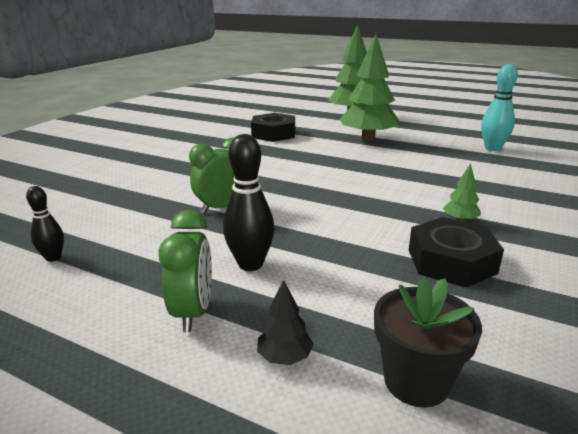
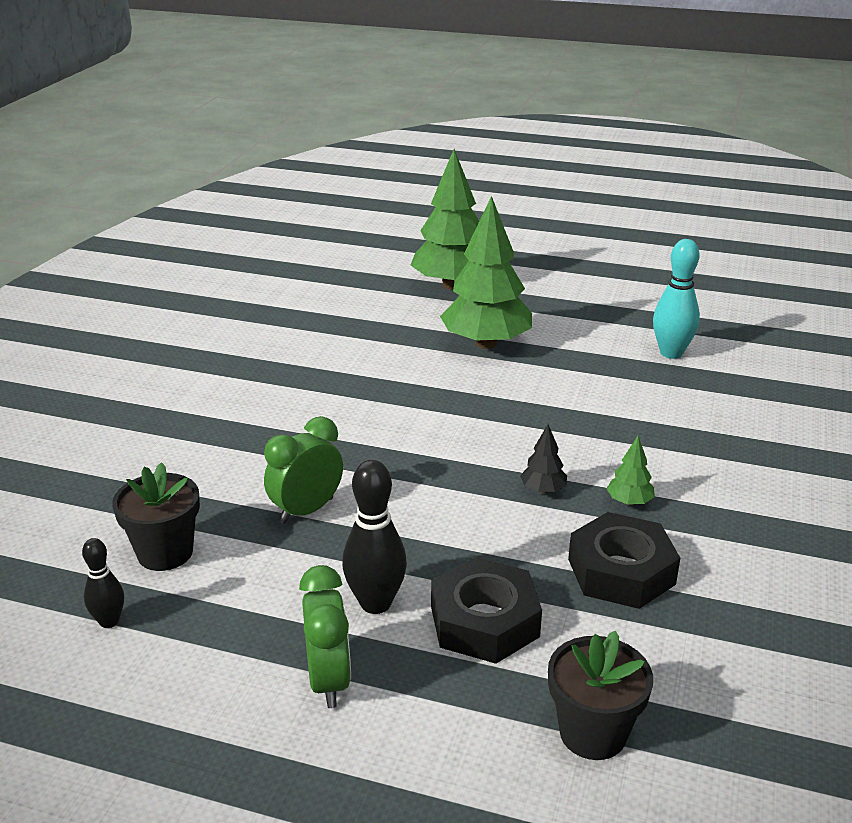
camera: 10 degrees left, 5 degrees up
black nut [251,113,295,142] -> black nut moved to [431,557,542,664]
black tree [257,280,313,365] -> black tree moved to [520,424,567,493]
none -> black flower pot [112,462,200,571]

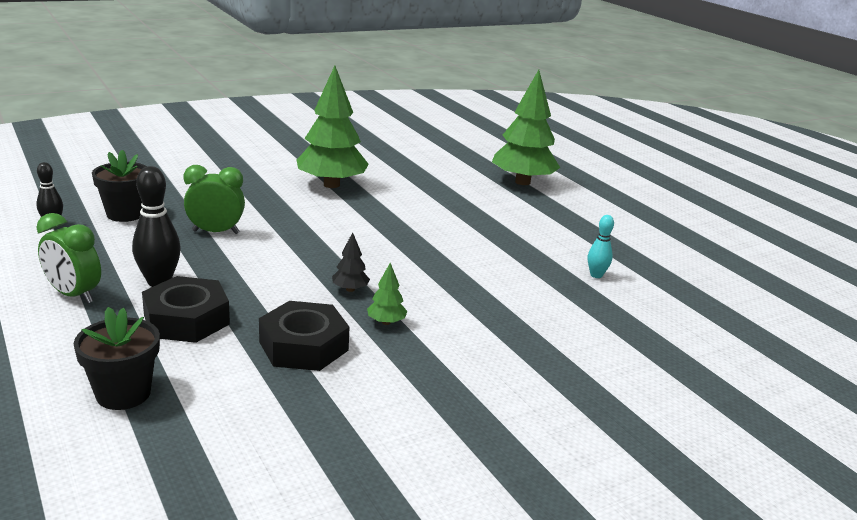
camera: 40 degrees right, 5 degrees down
green clock [299,565,351,708] -> green clock turned 90 degrees clockwise [36,213,101,303]
green tree [440,196,532,349] -> green tree moved to [297,66,369,188]
turquoise bowling pin [653,239,700,359] -> turquoise bowling pin [588,215,614,278], size x0.59

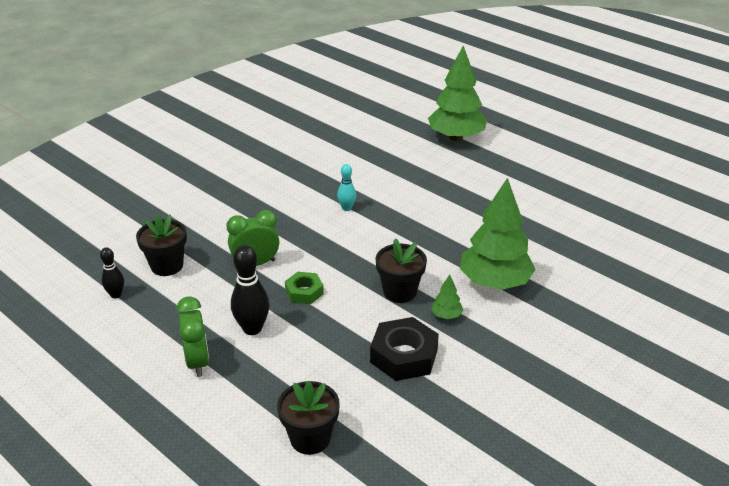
camera: 15 degrees left, 10 degrees up
green clock [36,213,101,303] -> green clock turned 120 degrees counterclockwise [176,296,209,377]
black nut [142,276,230,343] -> none
green tree [297,66,369,188] -> green tree moved to [460,178,536,290]
black tree [332,232,370,292] -> black flower pot [376,238,427,303]
turquoise bowling pin [588,215,614,278] -> turquoise bowling pin moved to [337,164,356,211]
none -> green nut [285,272,324,304]

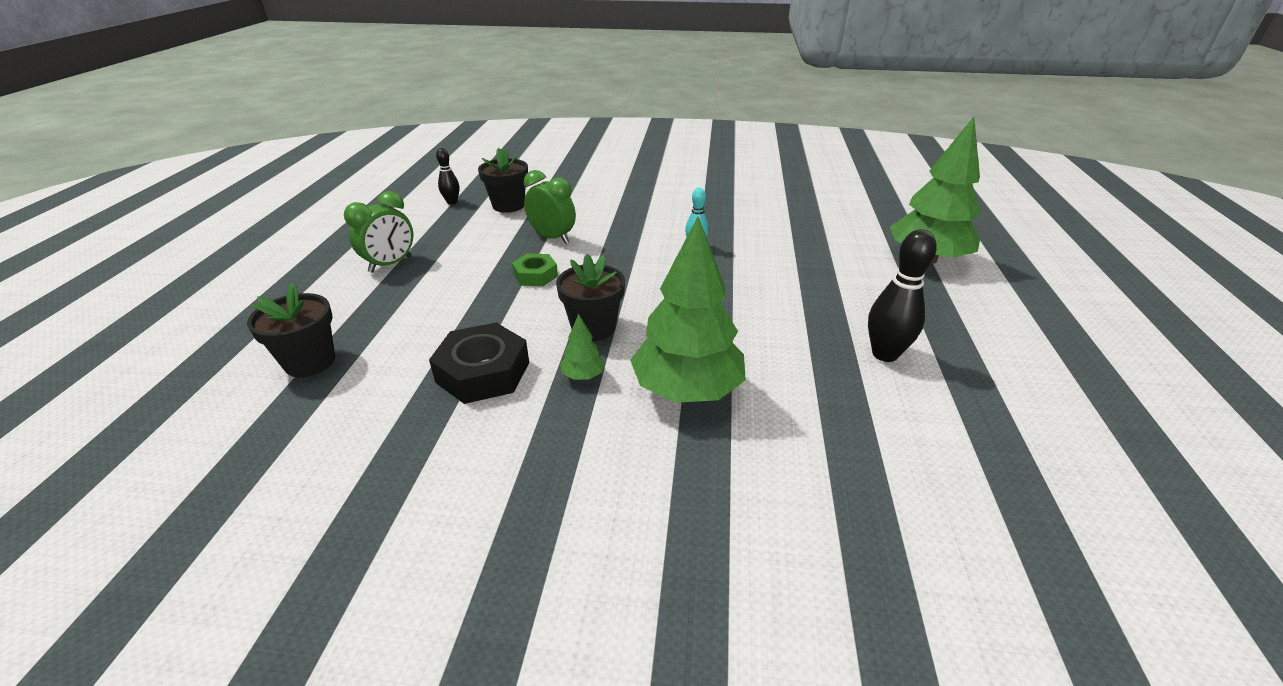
camera: 55 degrees right, 0 degrees up
black bowling pin [231,245,269,335] -> black bowling pin moved to [868,229,937,362]

